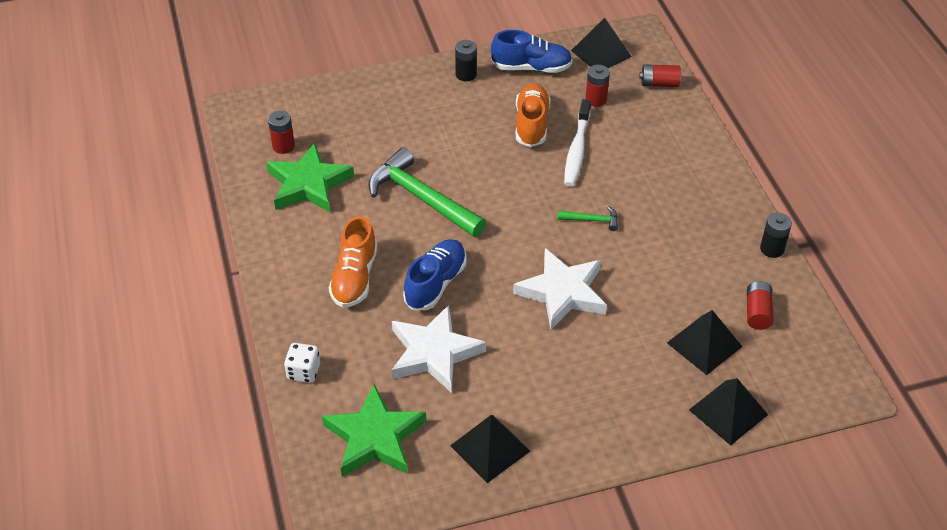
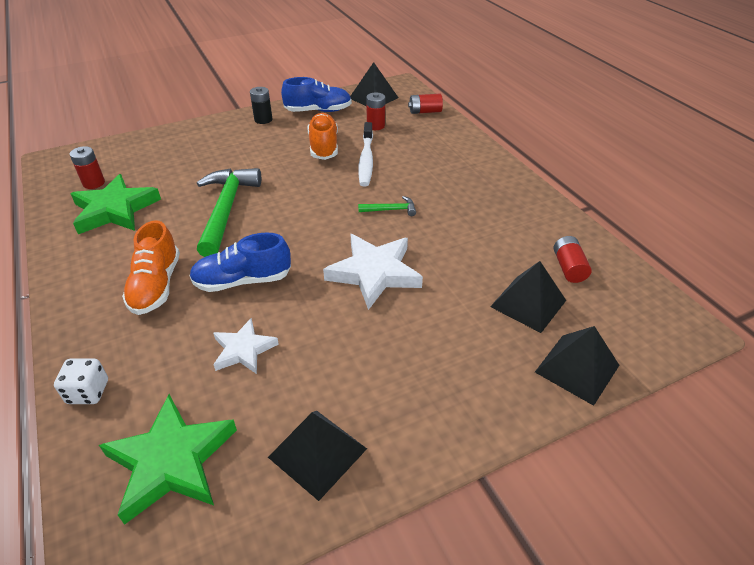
camera: 10 degrees left, 5 degrees down
green hammer [368,147,486,237] -> green hammer turned 60 degrees clockwise [197,168,261,257]
white star [392,305,486,393] -> white star [213,318,279,374], size x0.60
blue shoe [403,239,466,310] -> blue shoe turned 120 degrees counterclockwise [189,232,291,292]
black battery [760,213,792,258] -> none

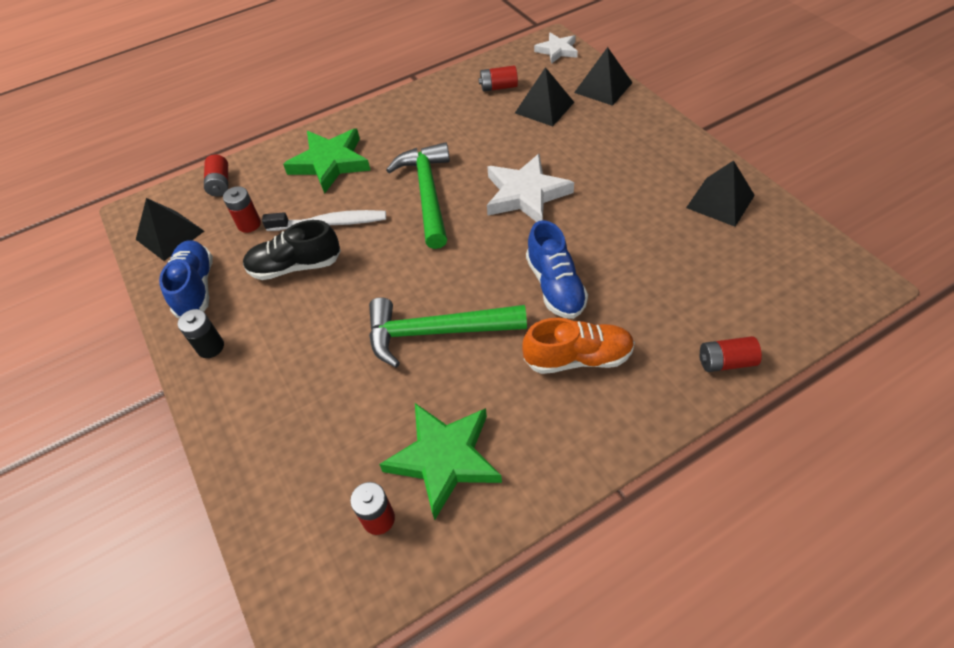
camera: 90 degrees left, 10 degrees up
white dice [54,359,108,404] -> red battery [699,336,762,372]
green star [99,394,237,525] -> green star moved to [283,128,370,194]
white star [213,318,279,374] -> white star moved to [534,33,578,64]
orange shoe [307,113,338,160] -> black shoe [243,220,341,280]
green hammer [358,196,416,216] -> green hammer [386,142,450,249], size x2.24

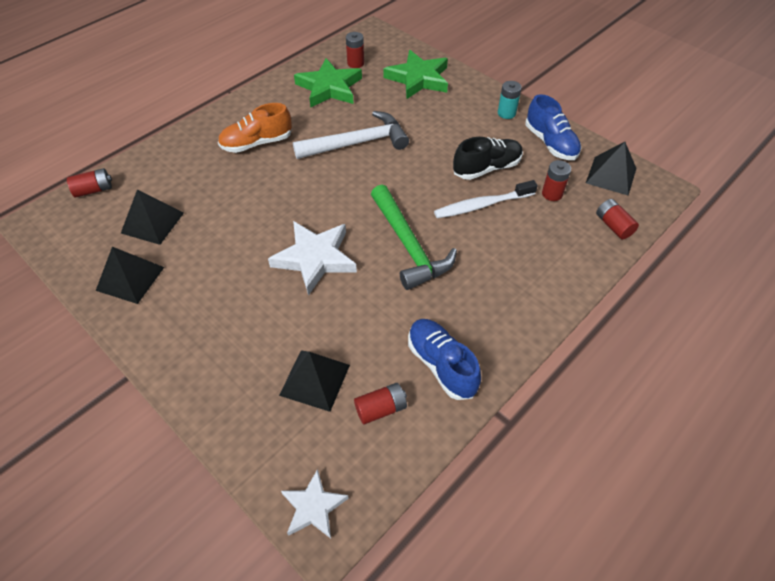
camera: 160 degrees right, 0 degrees up
black battery [178,309,224,358] -> turquoise battery [498,81,522,119]
green star [283,128,370,194] -> green star moved to [384,50,448,99]
green hammer [369,297,527,368] -> white hammer [293,111,409,159]
blue shoe [526,220,588,319] -> blue shoe moved to [408,319,481,400]
black pyramid [574,47,632,106] -> black pyramid moved to [121,189,184,245]
red battery [699,336,762,372] -> red battery moved to [67,168,112,198]

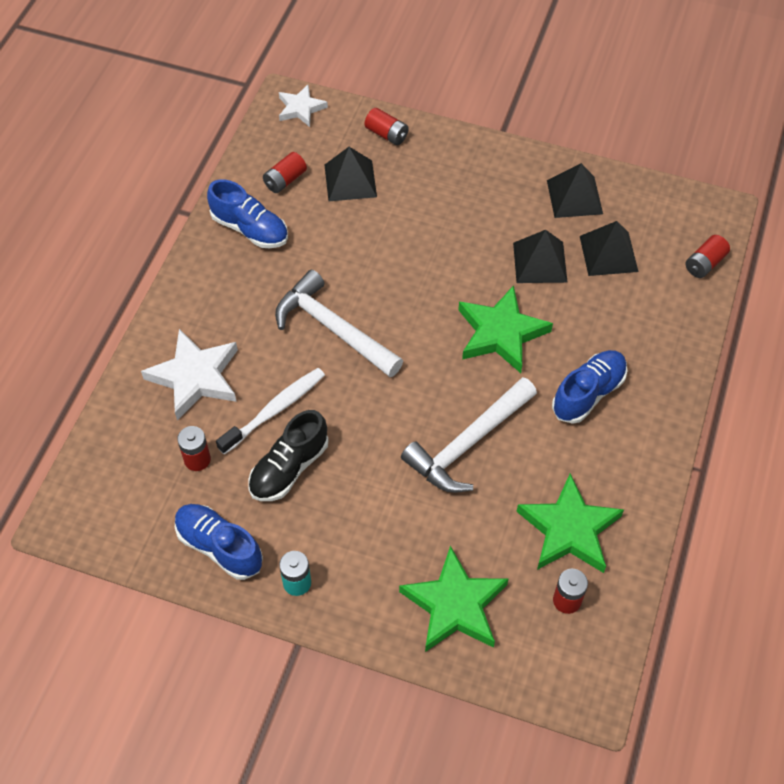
camera: 155 degrees right, 5 degrees up
orange shoe [218,103,292,153] -> blue shoe [552,350,627,424]
white star [268,221,357,296] -> white star moved to [141,329,238,420]
green hammer [371,185,457,290] -> white hammer [275,270,403,377]
black pyramid [586,142,637,195] -> black pyramid moved to [513,230,568,283]
red battery [596,199,639,239] -> red battery moved to [365,108,409,145]
none -> green star [458,285,553,373]

